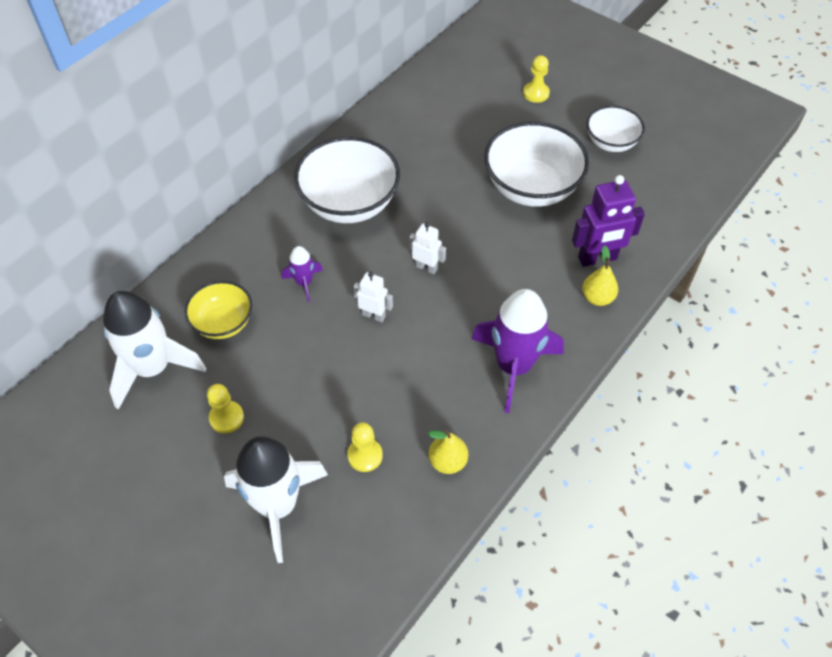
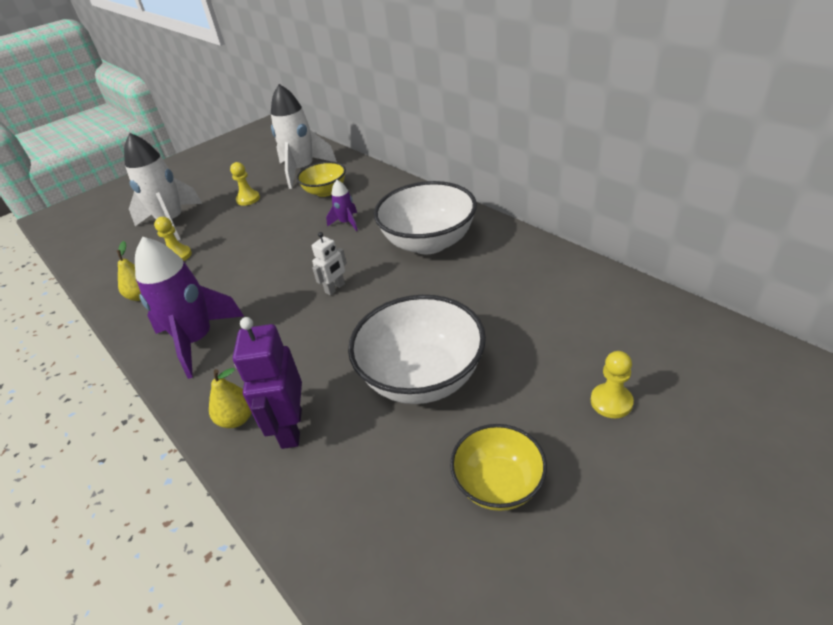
camera: 105 degrees right, 15 degrees down
white robot [353,272,393,322] -> none
white bowl [587,106,645,152] -> yellow bowl [450,424,547,511]

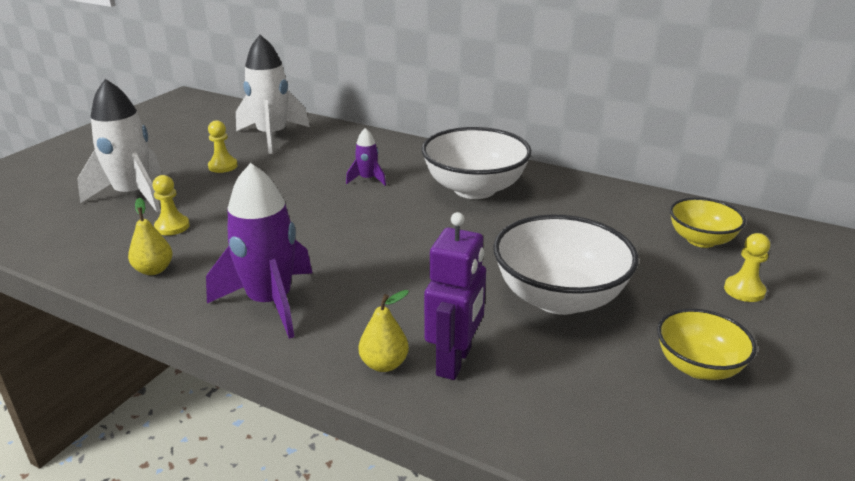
camera: 25 degrees left, 10 degrees down
purple robot [233,317,302,449] -> purple robot turned 135 degrees counterclockwise [424,212,486,380]
yellow bowl [297,161,346,197] -> yellow bowl moved to [670,198,746,248]
white robot [312,232,347,295] -> none

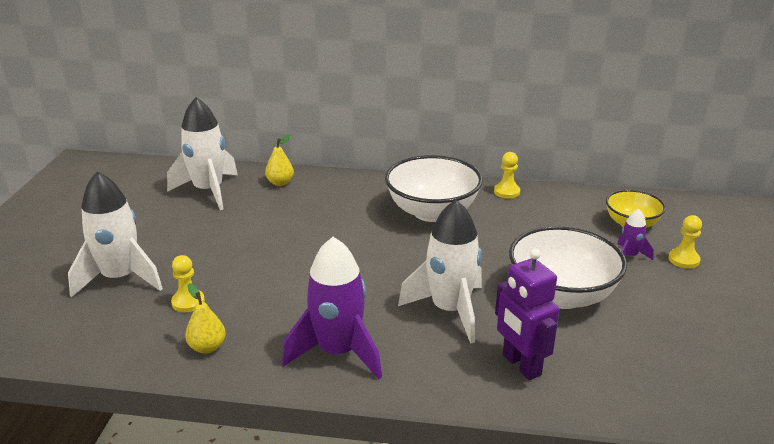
camera: 20 degrees left, 0 degrees up
yellow pawn [208,120,238,173] -> yellow pawn moved to [494,152,520,199]
purple rocket [346,128,386,186] -> purple rocket moved to [617,209,654,260]
yellow pear [359,290,409,372] -> yellow pear moved to [265,135,294,186]
purple robot [424,212,486,380] -> purple robot turned 150 degrees clockwise [495,248,559,380]
yellow bowl [657,309,757,380] -> none
none -> white rocket [398,200,482,344]

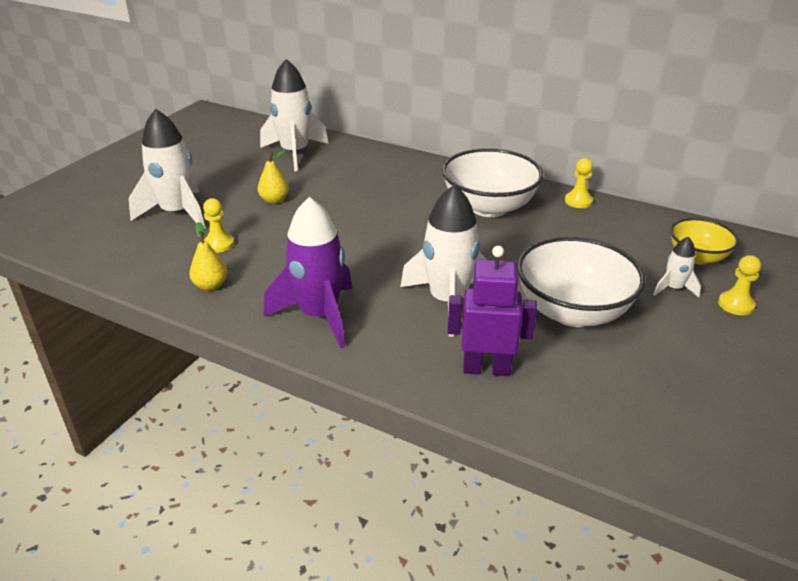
camera: 20 degrees right, 5 degrees up
yellow pear [265,135,294,186] -> yellow pear moved to [258,150,289,204]
purple robot [495,248,559,380] -> purple robot turned 105 degrees clockwise [448,246,537,376]
purple rocket [617,209,654,260] -> white rocket [653,237,701,298]

